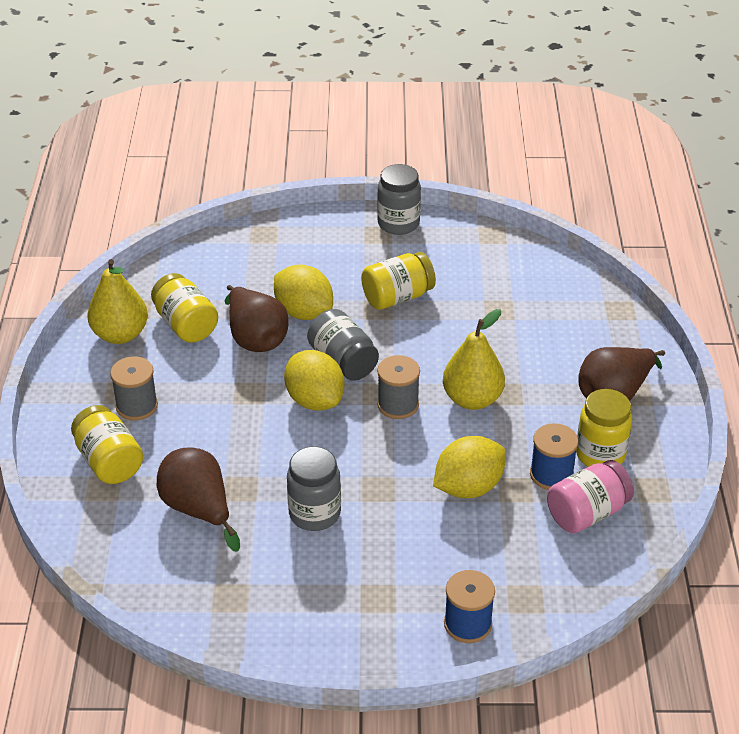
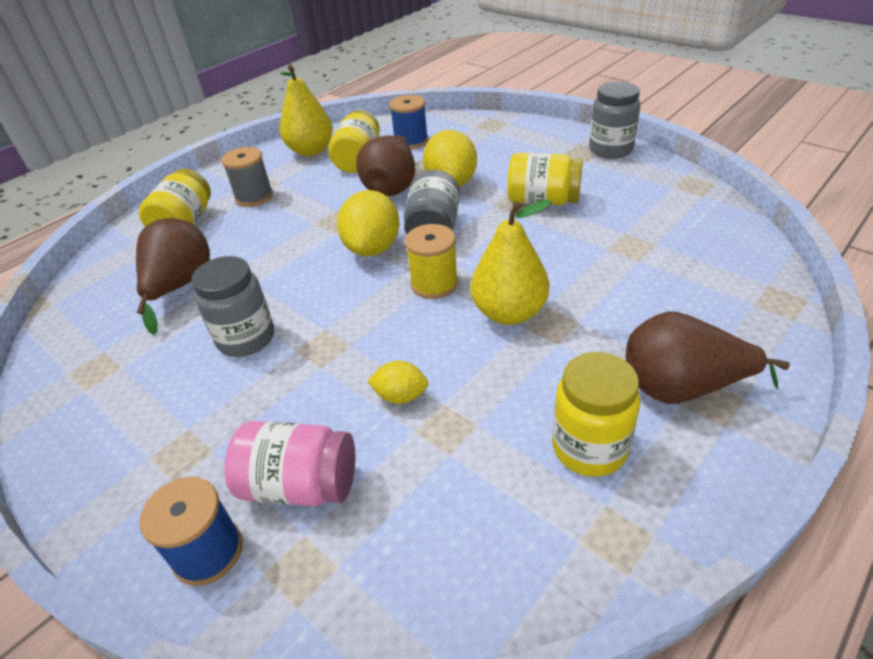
camera: 45 degrees right, 0 degrees up
grey spool [377,355,420,419] -> yellow spool [405,224,458,299]
yellow lemon [433,436,506,498] -> yellow lemon [367,361,429,404], size x0.54
blue spool [530,423,578,490] -> blue spool moved to [389,95,429,149]
pink jar [547,460,634,533] -> pink jar moved to [224,421,355,506]

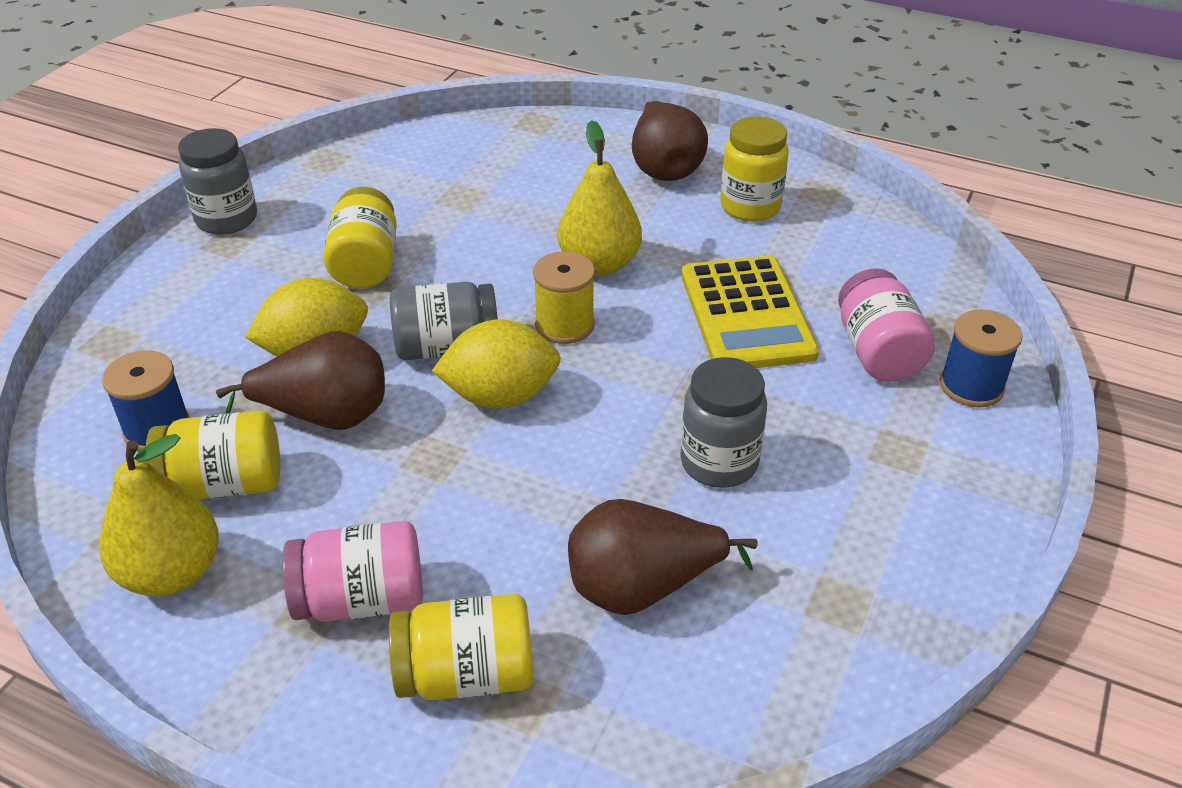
camera: 110 degrees left, 0 degrees up
grey spool [221,147,273,207] -> pink jar [283,521,423,622]
yellow lemon [367,361,429,404] -> yellow calculator [681,256,819,368]

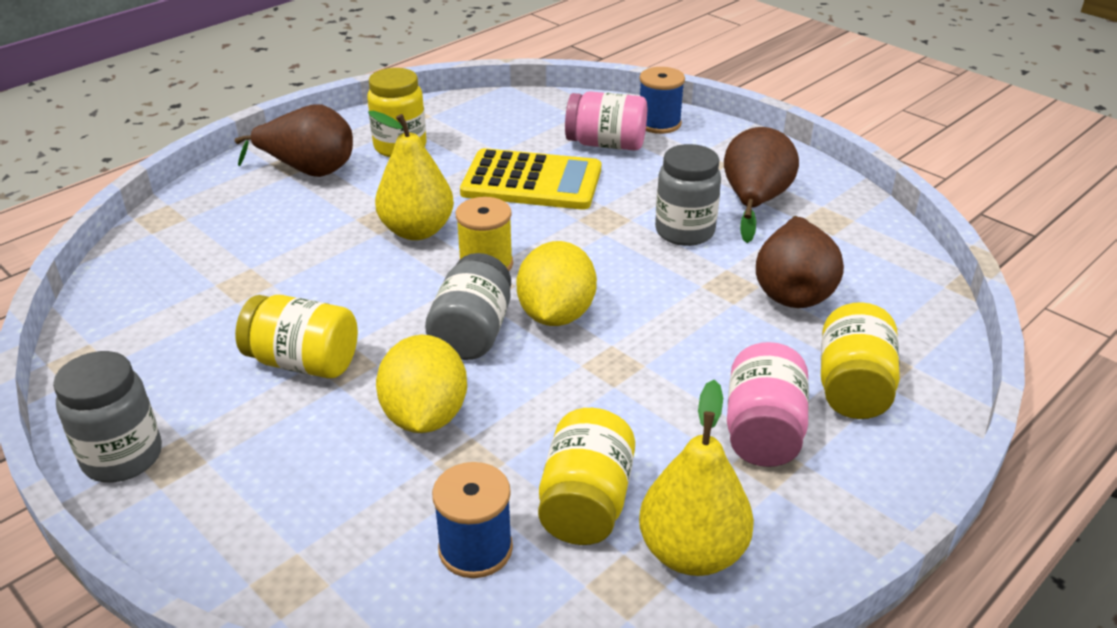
camera: 70 degrees left, 5 degrees down
brown pear [216,331,385,430] -> brown pear moved to [724,127,799,243]

